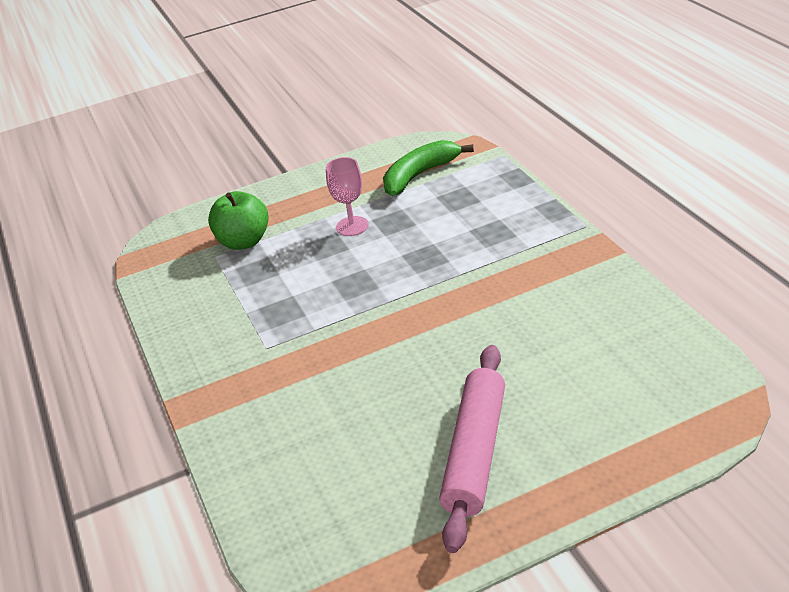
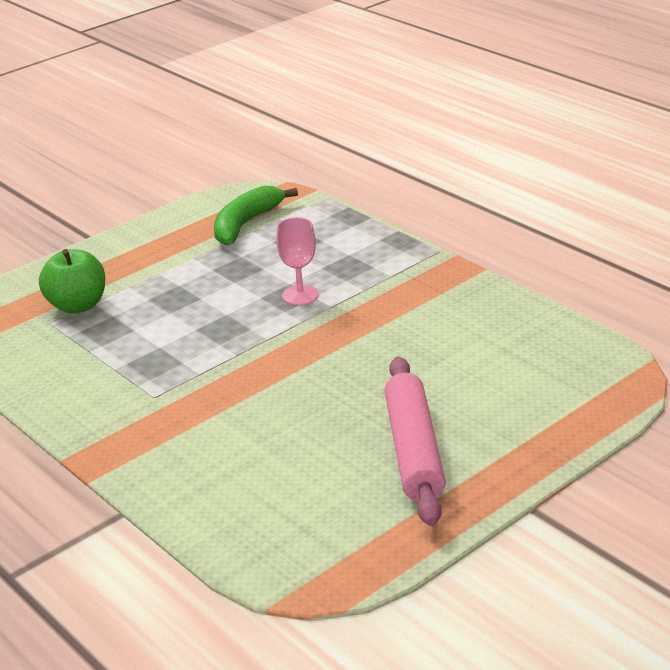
camera: 20 degrees left, 5 degrees down
pink goblet [326,157,369,236] -> pink goblet moved to [276,217,319,305]

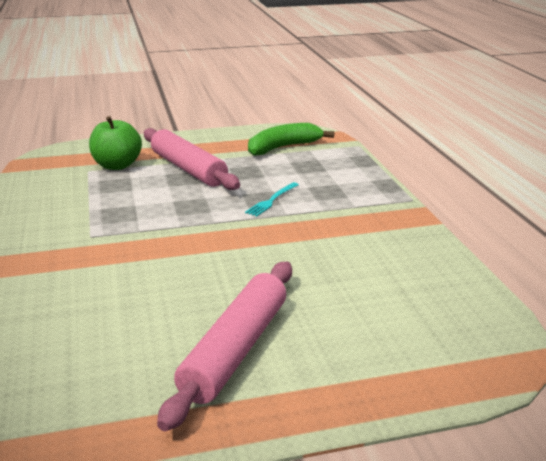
camera: 25 degrees right, 5 degrees down
pink goblet [276,217,319,305] -> turquoise fork [245,182,299,216]
none -> pink rolling pin [144,128,240,190]

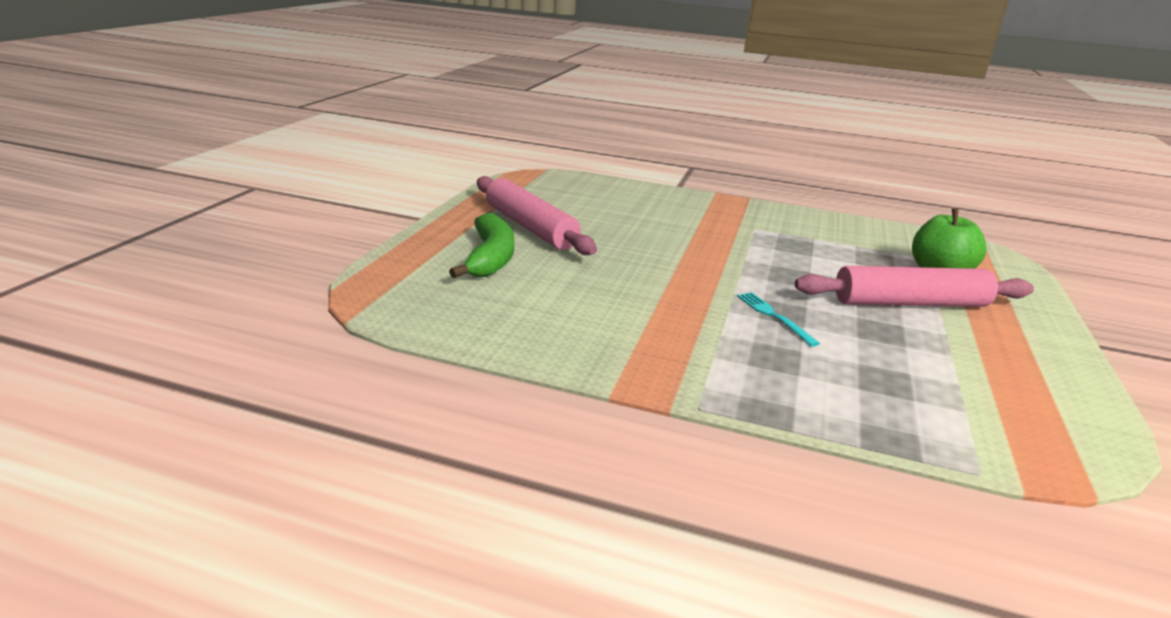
camera: 120 degrees right, 0 degrees up
green banana [248,123,334,156] -> green banana moved to [449,213,514,278]

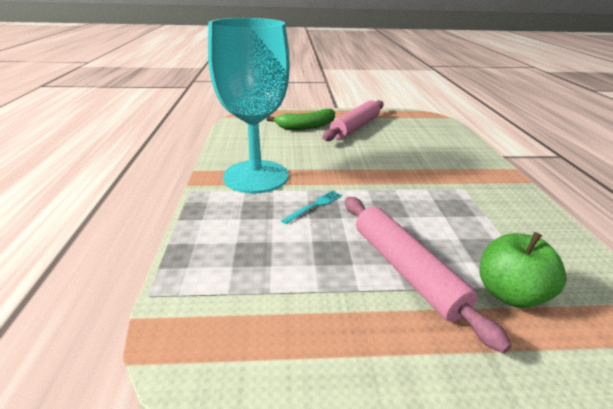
camera: 70 degrees right, 5 degrees up
none -> turquoise goblet [208,18,290,194]

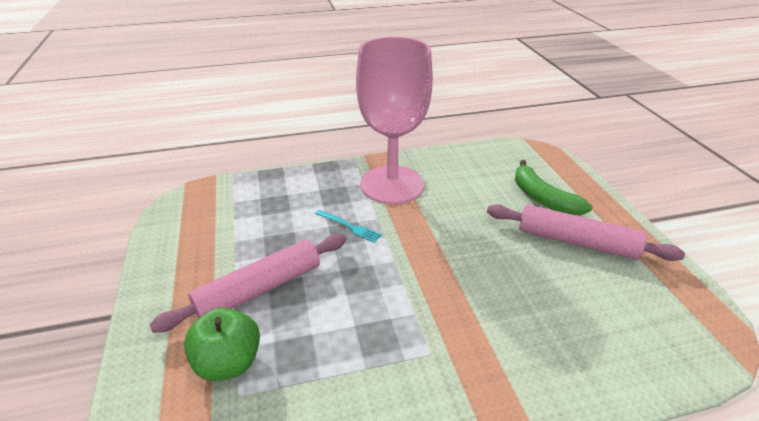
camera: 80 degrees right, 5 degrees up
turquoise goblet [208,18,290,194] -> pink goblet [356,37,433,204]

